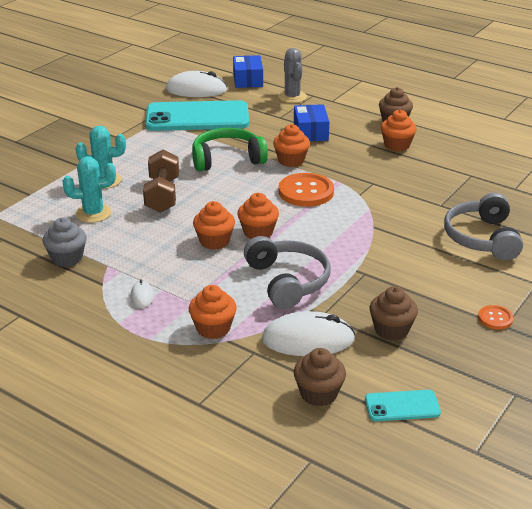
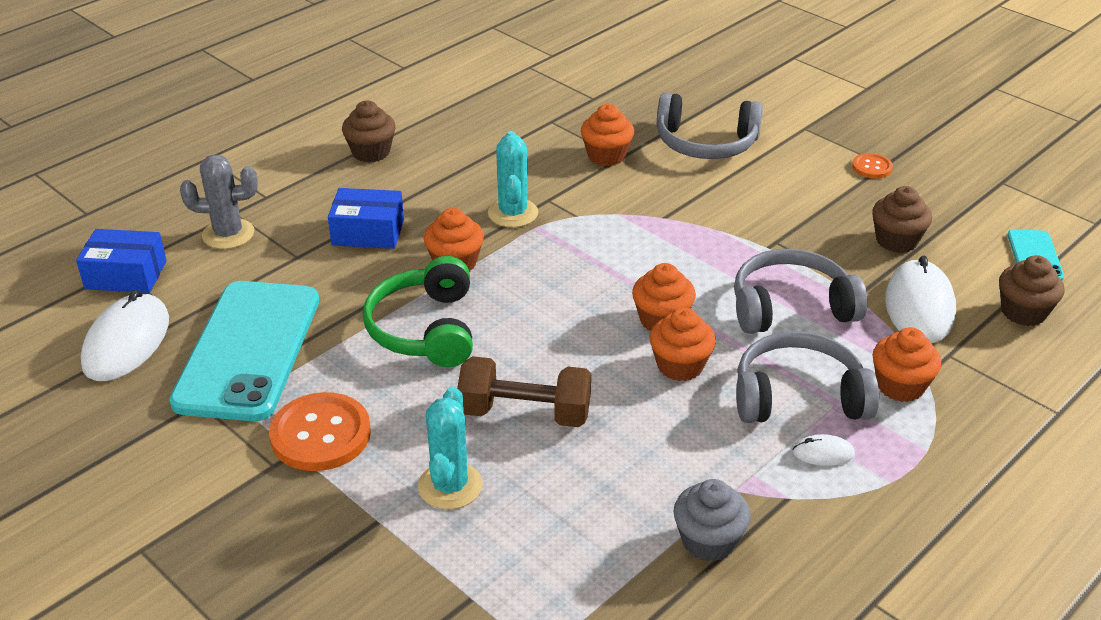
camera: 80 degrees left, 5 degrees up
turquoise cactus [62,156,116,223] -> turquoise cactus moved to [488,131,538,228]
orange button [279,173,334,207] -> orange button moved to [269,392,371,471]
orange cupcake [381,110,417,152] -> orange cupcake moved to [581,104,634,166]
none -> grey headphones [736,331,879,423]

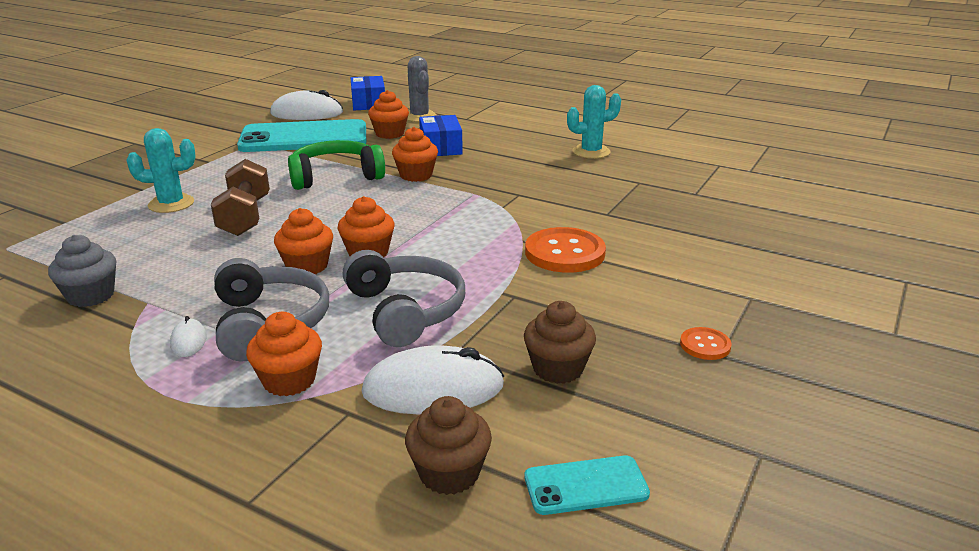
camera: 75 degrees right, 10 degrees down
orange button [269,392,371,471] -> orange button moved to [525,227,606,273]
brown cupcake [342,101,396,162] -> none
turquoise cactus [488,131,538,228] -> turquoise cactus moved to [567,85,621,159]
orange cupcake [581,104,634,166] -> orange cupcake moved to [368,90,409,139]
grey headphones [657,93,763,159] -> none

